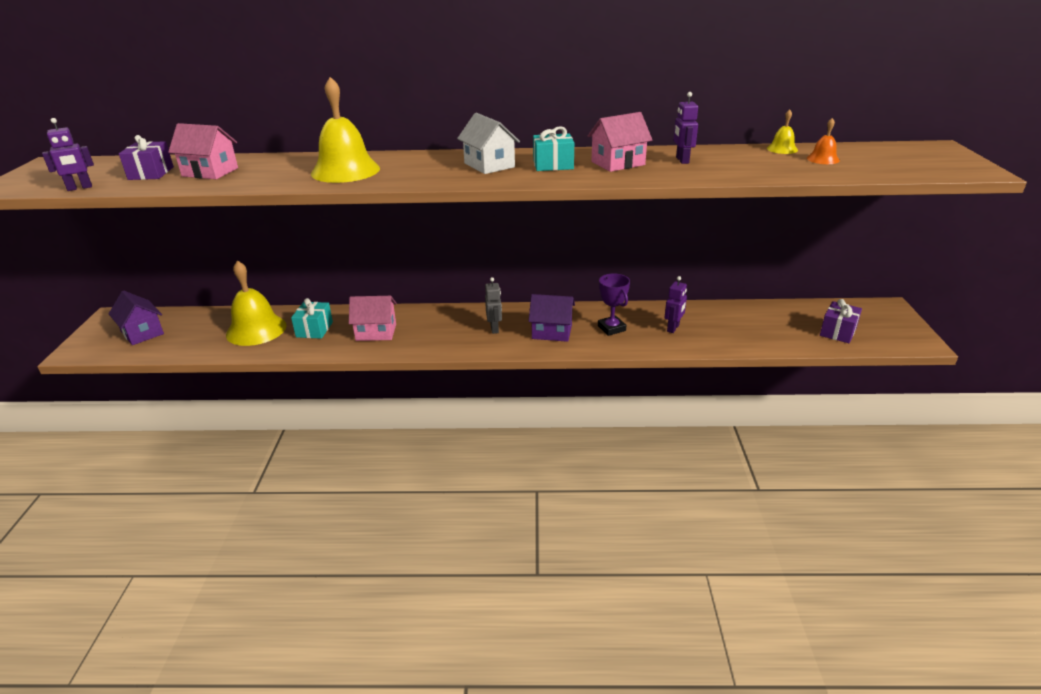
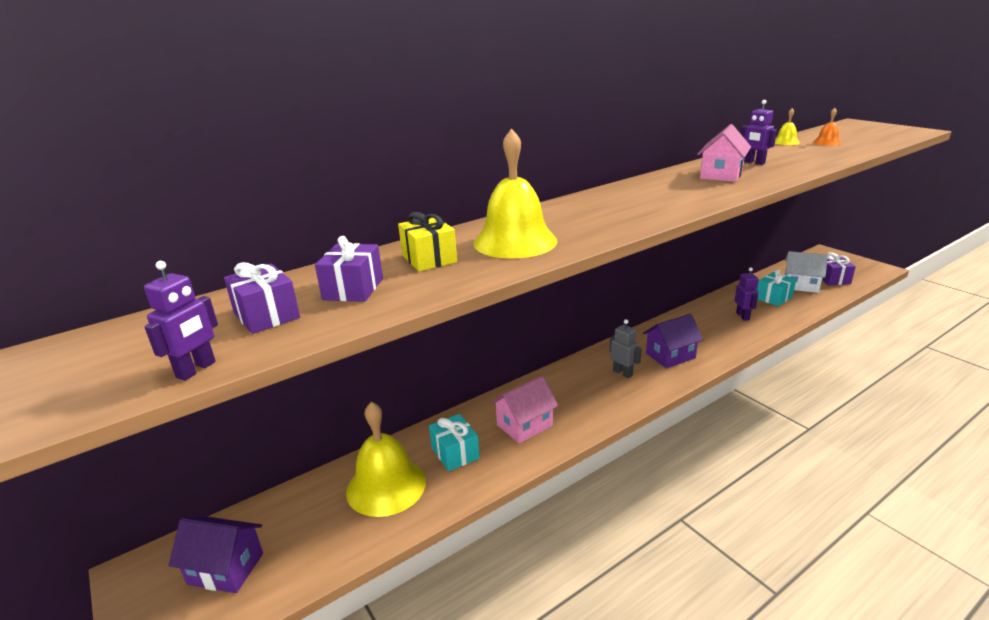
camera: 35 degrees left, 5 degrees down
pink house [168,123,238,179] -> purple gift [315,236,383,302]
white house [457,113,520,174] -> white house moved to [785,251,828,293]
turquoise gift [533,126,574,171] -> turquoise gift moved to [757,269,796,306]
purple trophy [598,274,630,336] -> none
none -> yellow gift [398,212,457,271]

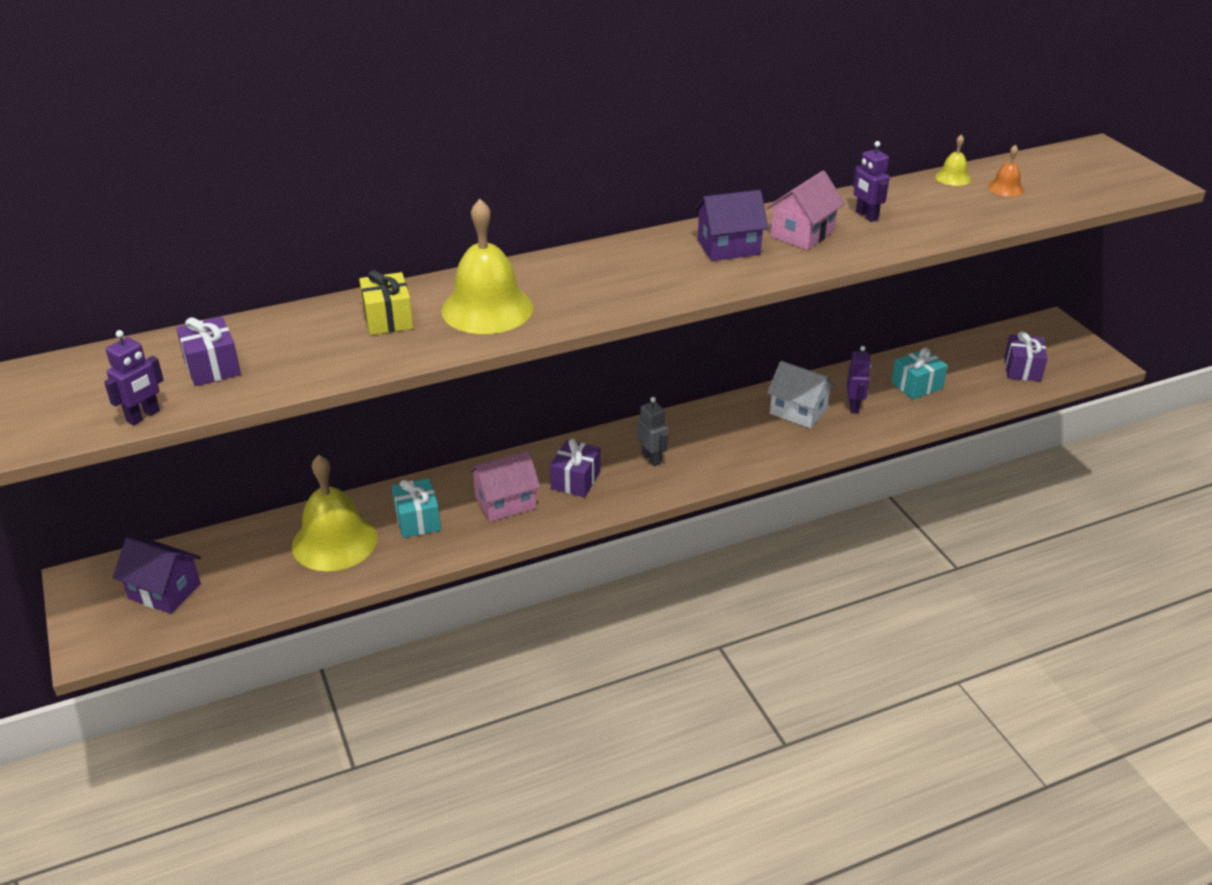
camera: 10 degrees right, 10 degrees up
purple gift [315,236,383,302] -> purple gift moved to [550,439,601,497]
purple house [643,314,703,368] -> purple house moved to [694,190,768,261]
white house [785,251,828,293] -> white house moved to [767,361,835,428]

